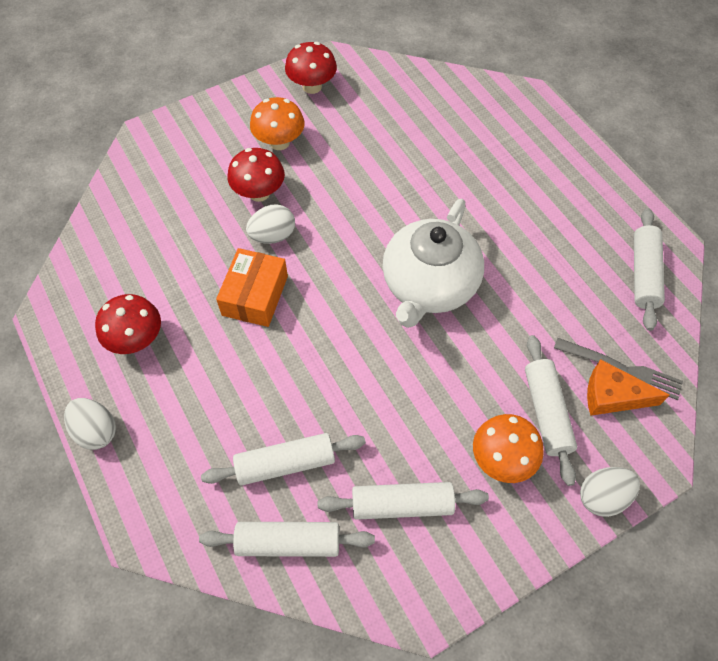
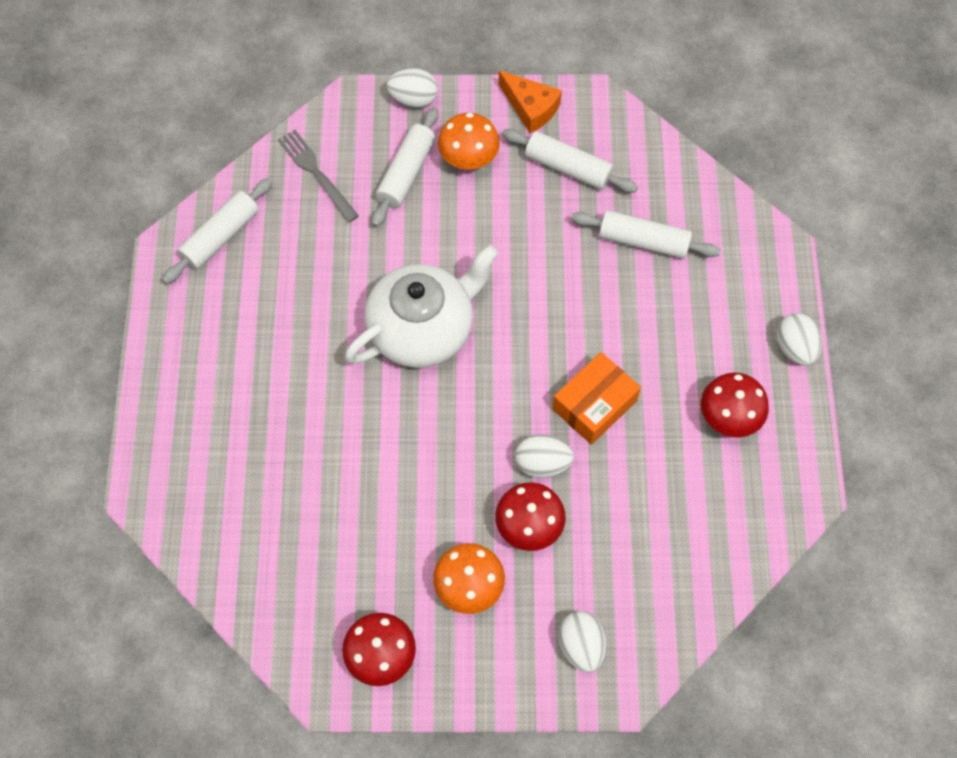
camera: 150 degrees left, 5 degrees up
white rolling pin [199,522,375,557] -> none
orange cheese [587,359,669,416] -> orange cheese moved to [499,70,562,133]
none -> white egg [558,611,606,673]

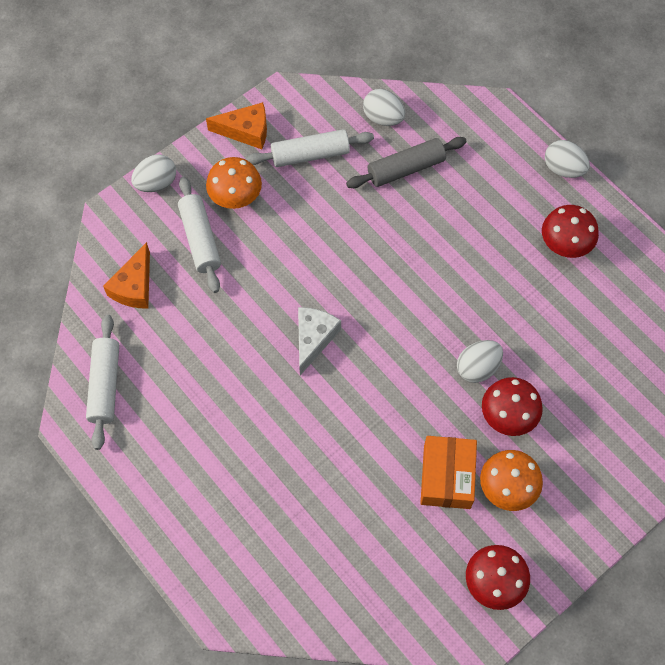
camera: 40 degrees left, 0 degrees up
grey fork [278,129,359,223] -> orange cheese [103,242,150,309]
white teapot [345,245,498,368] -> white cheese [298,307,341,375]
orange box [552,352,641,445] -> orange box moved to [420,436,477,509]
white egg [558,611,606,673] -> white egg moved to [363,89,405,126]
white rolling pin [571,210,721,259] -> grey rolling pin [346,137,467,188]

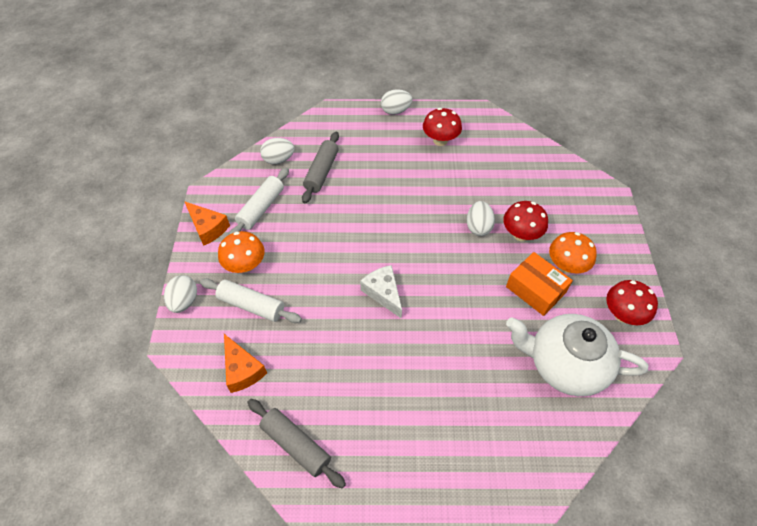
camera: 50 degrees left, 10 degrees down
white rolling pin [86,315,119,450] -> grey rolling pin [247,399,346,488]
orange cheese [206,102,267,149] -> orange cheese turned 90 degrees clockwise [184,201,230,246]
none -> white teapot [506,314,648,396]

